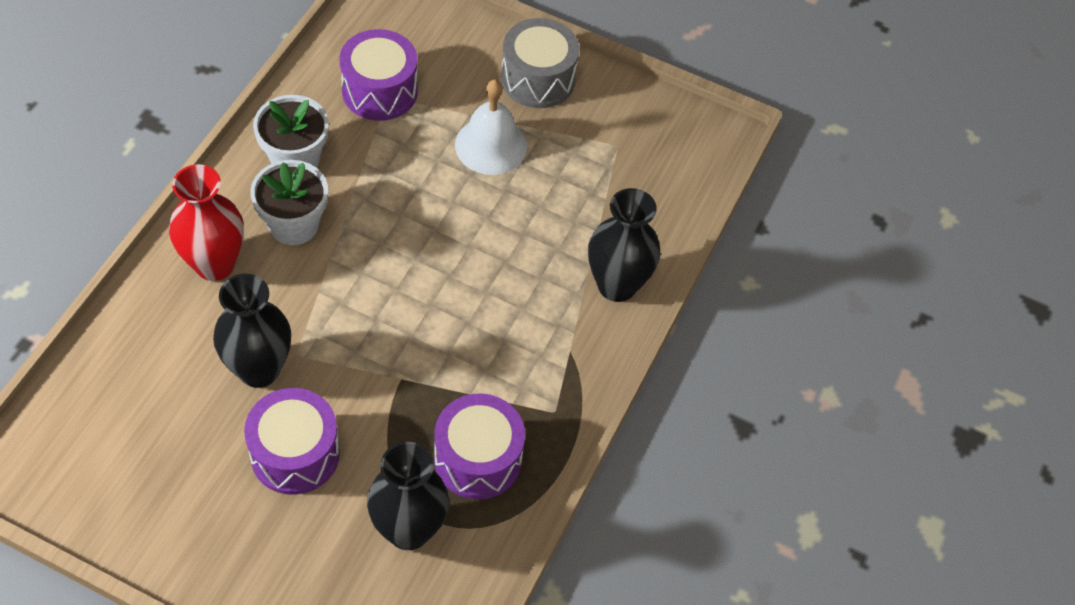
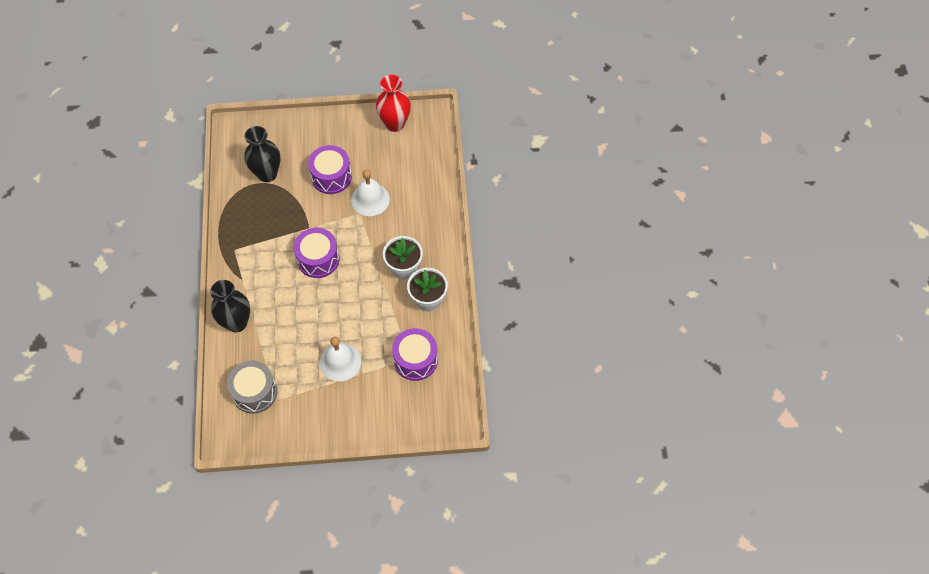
camera: 155 degrees right, 5 degrees up
red vase [169,164,244,281] -> red vase moved to [376,75,411,132]
black vase [213,274,291,388] -> white bell [351,170,390,216]
purple drum [434,393,525,500] -> purple drum moved to [294,228,339,278]
grey drum [501,18,579,108] -> grey drum moved to [227,360,277,414]

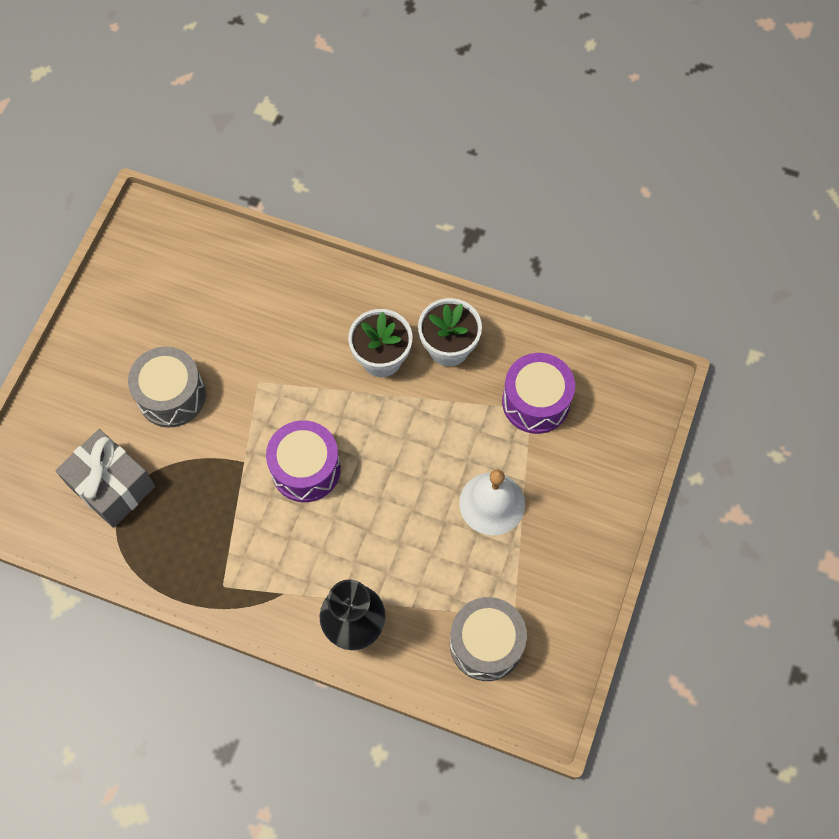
camera: 65 degrees left, 5 degrees up
black vase [244,126,281,182] -> grey gift [55,429,155,528]
purple drum [308,145,352,194] -> grey drum [128,347,206,428]
white bell [351,170,390,216] -> none
red vase [376,75,411,132] -> none

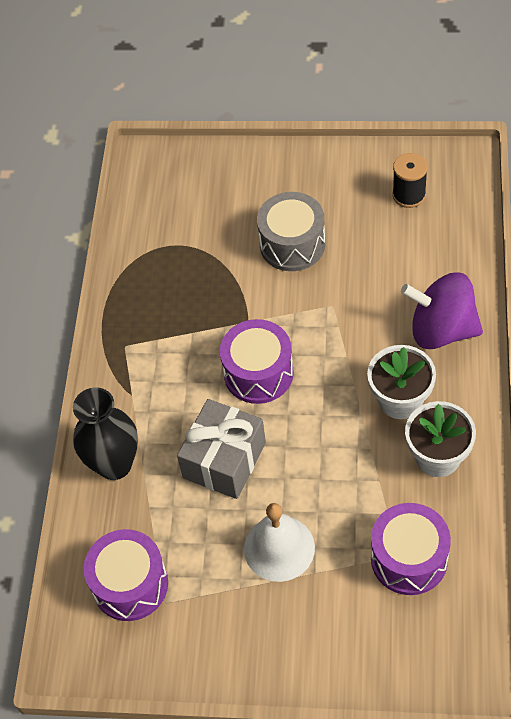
camera: 80 degrees right, 10 degrees down
grey gift [55,429,155,528] -> grey gift moved to [177,399,266,499]
grey drum [450,597,527,681] -> purple drum [84,529,168,621]
none -> black spool [392,153,428,208]
none -> purple spinning top [401,272,483,349]

